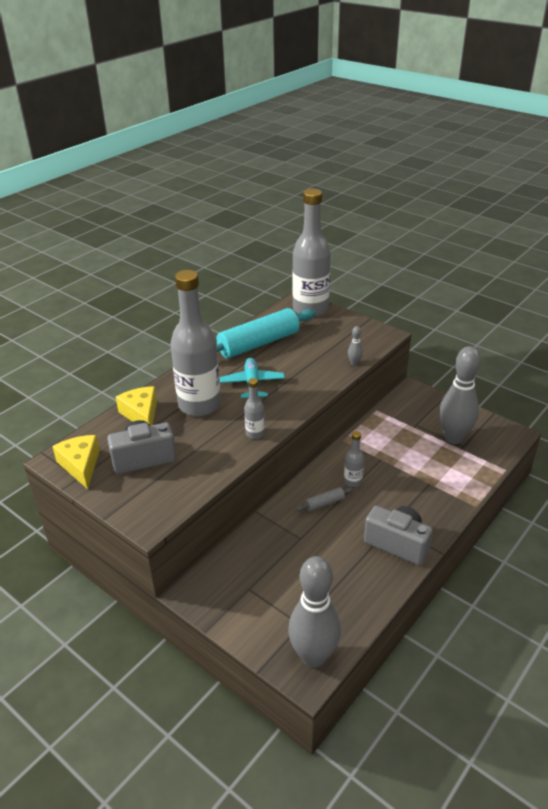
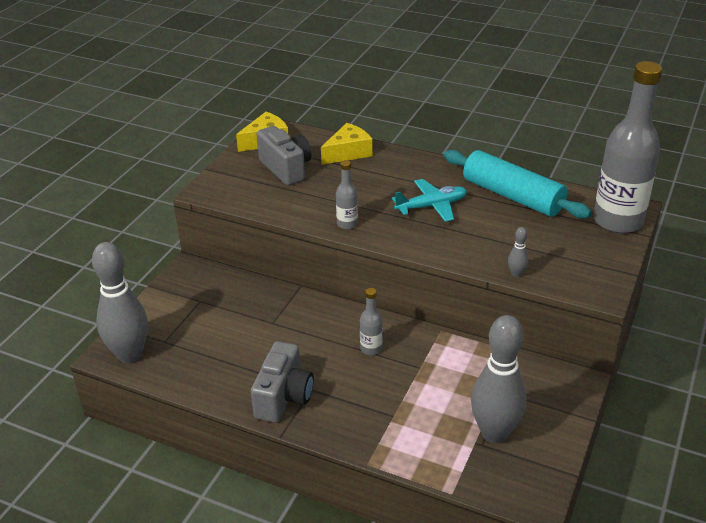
camera: 75 degrees right, 0 degrees up
grey bottle [170,270,221,416] -> none
grey rolling pin [296,487,354,511] -> none

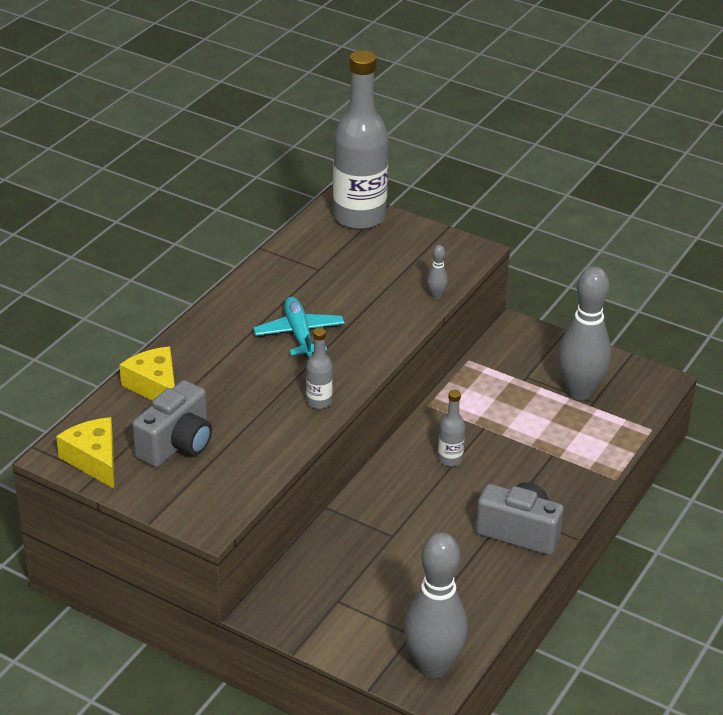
camera: 85 degrees left, 0 degrees up
grey camera [257,126,311,186] -> grey camera turned 150 degrees clockwise [132,380,212,467]
turquoise rolling pin [444,150,592,218] -> none

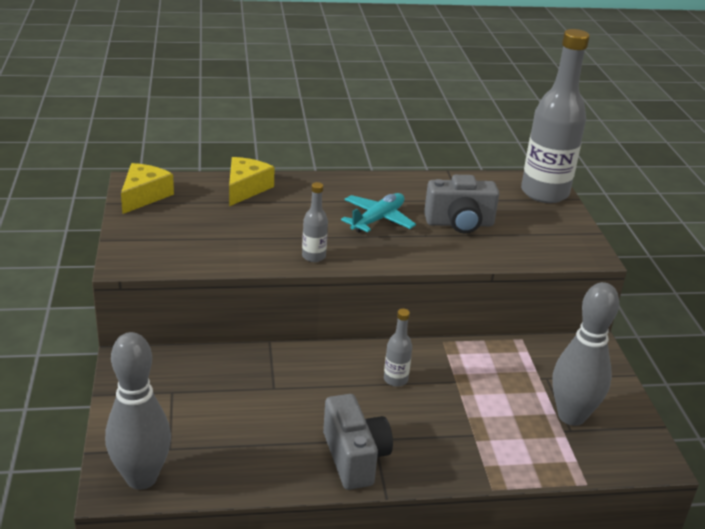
camera: 50 degrees right, 5 degrees down
grey camera [132,380,212,467] -> grey camera moved to [424,175,499,234]
grey bowling pin [427,245,448,299] -> none

